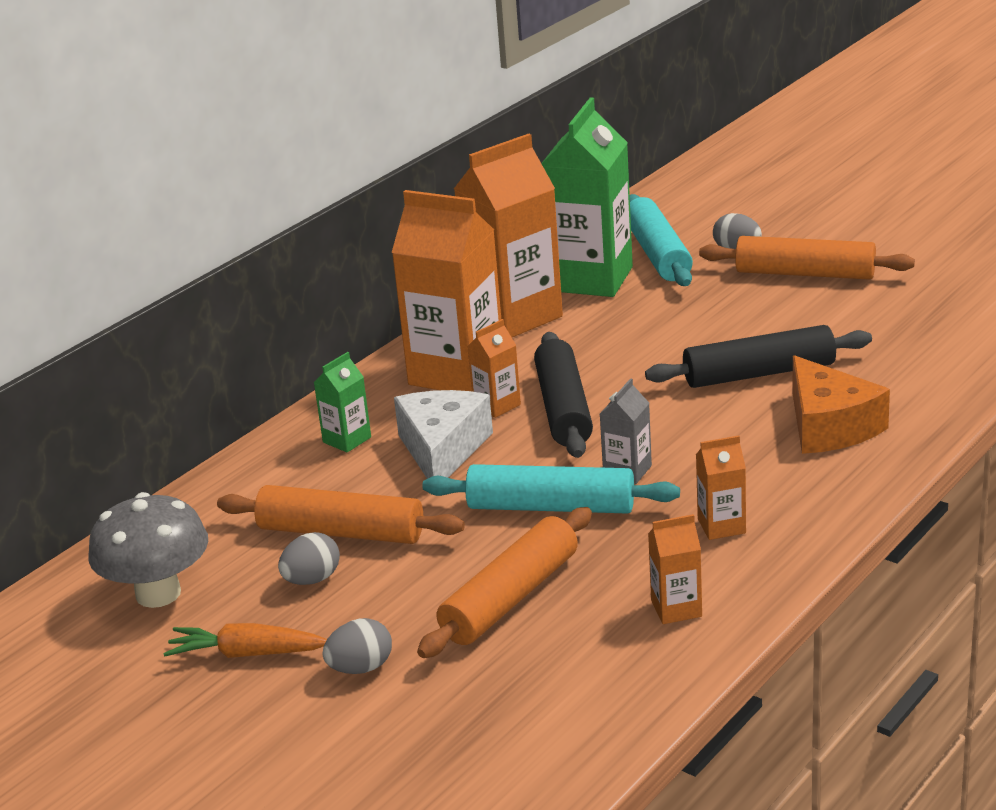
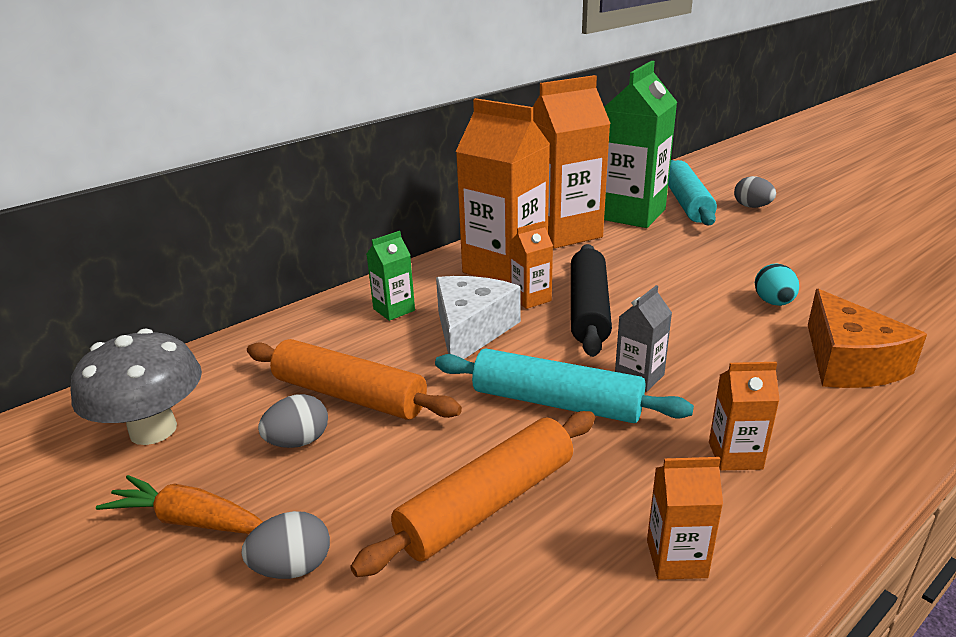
camera: 10 degrees right, 0 degrees up
black rolling pin [645,325,872,388] -> turquoise egg [755,263,799,306]
orange rolling pin [699,236,915,280] -> none

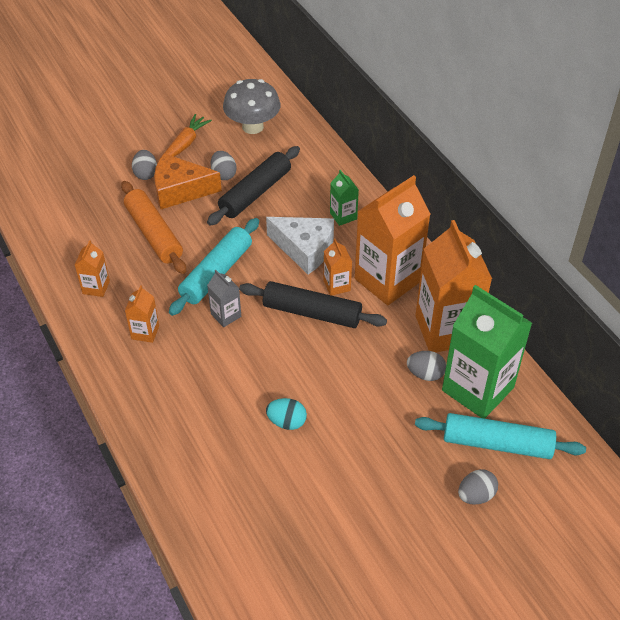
camera: 100 degrees right, 20 degrees up
orange rolling pin [247,339,462,420] -> black rolling pin [207,146,300,225]
orange cheese [808,289,927,388] -> orange cheese moved to [154,153,222,209]
none -> grey egg [407,351,446,381]

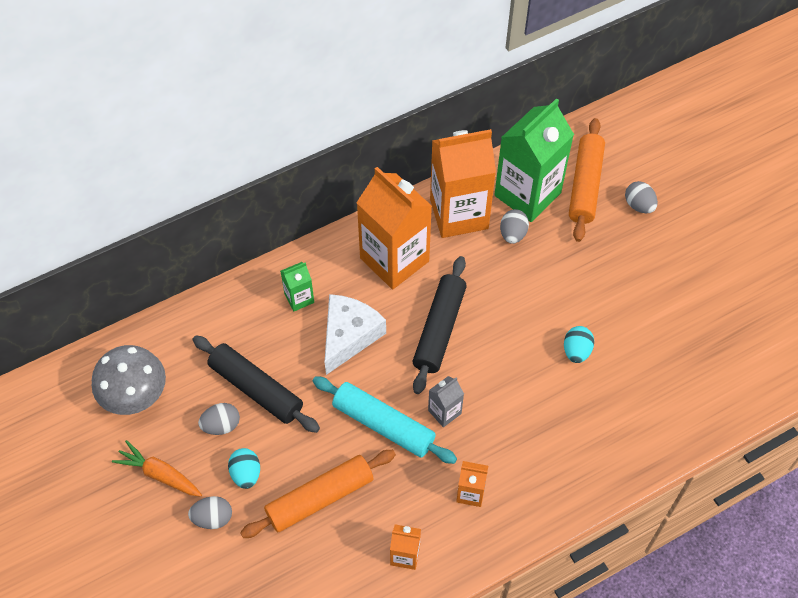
camera: 90 degrees left, 10 degrees up
orange cheese [154,153,222,209] -> turquoise egg [228,448,260,489]
orange carton [323,239,352,296] -> none
turquoise rolling pin [415,413,586,459] -> orange rolling pin [569,118,605,242]

